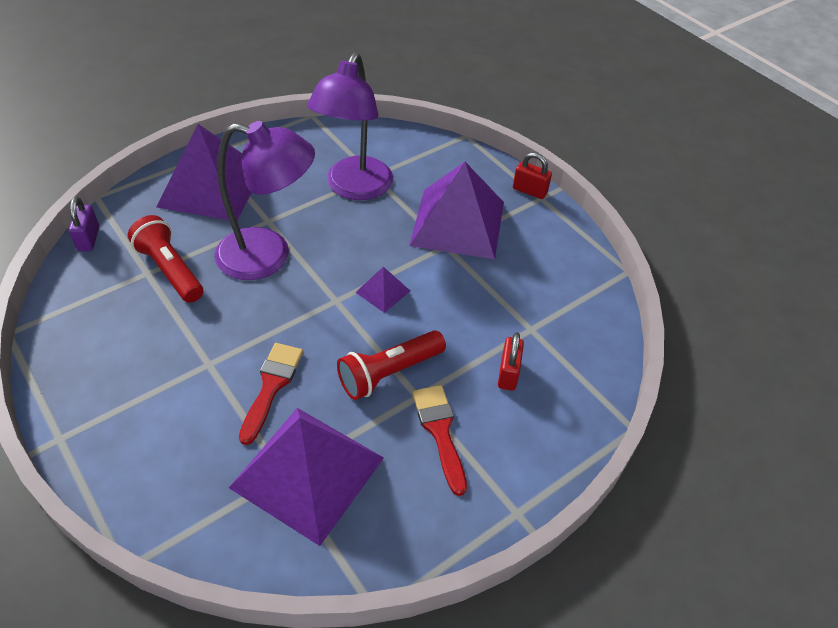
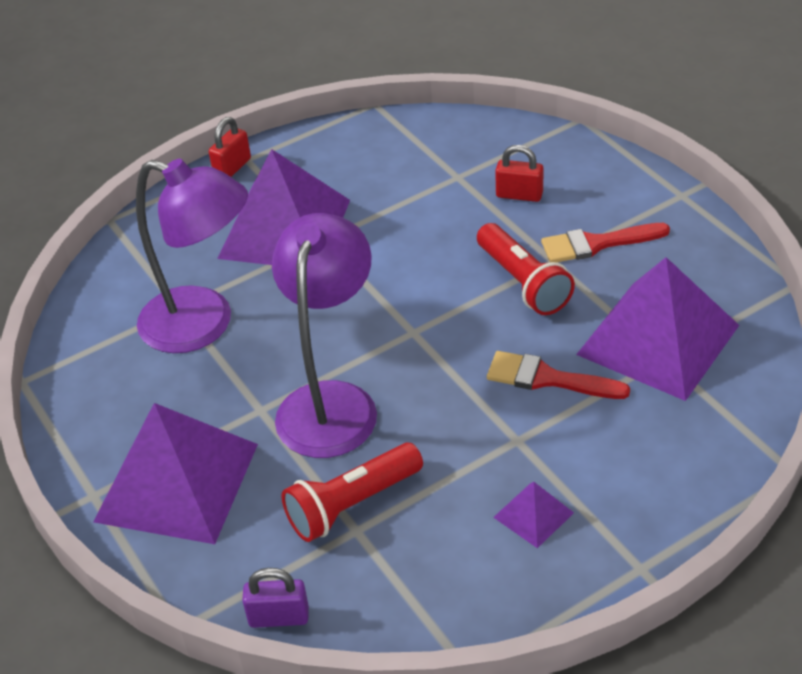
camera: 80 degrees left, 5 degrees down
purple pyramid [355,267,410,313] -> purple pyramid moved to [493,482,574,548]

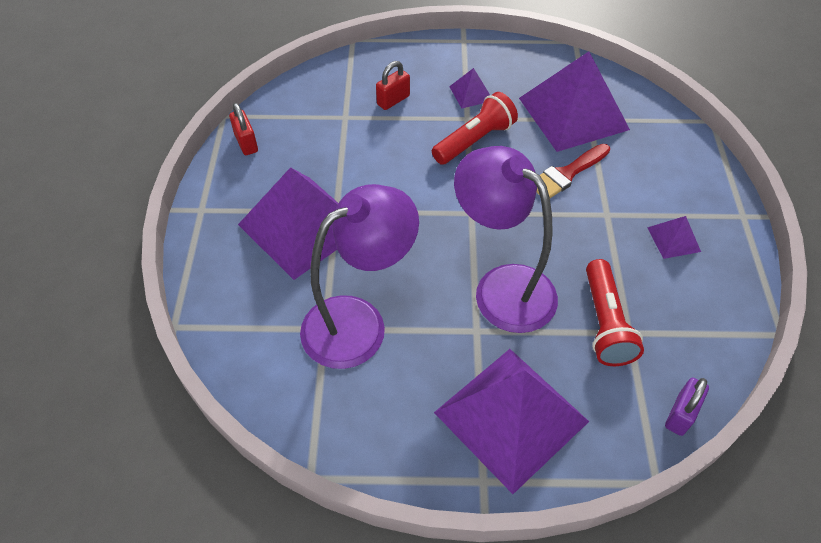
camera: 60 degrees left, 10 degrees up
red padlock [209,117,251,177] -> red padlock moved to [229,103,258,155]
red flashlight [477,223,575,315] -> red flashlight turned 45 degrees counterclockwise [432,92,518,165]
red brush [541,223,670,263] -> purple pyramid [449,68,490,108]

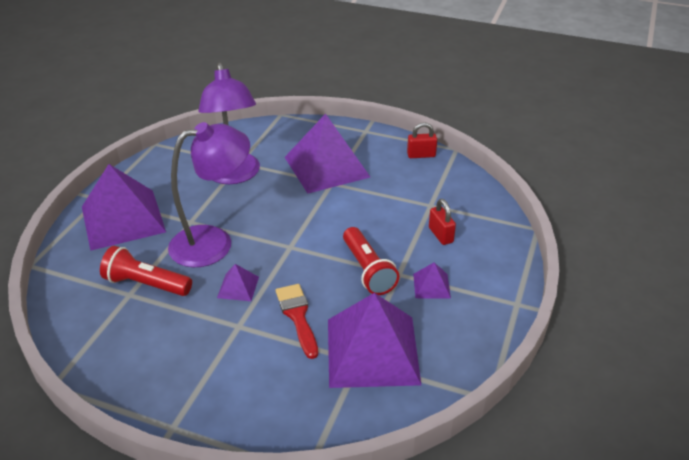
camera: 110 degrees right, 15 degrees down
purple pyramid [647,216,701,259] -> purple pyramid moved to [217,264,259,301]
purple padlock [665,378,709,436] -> none

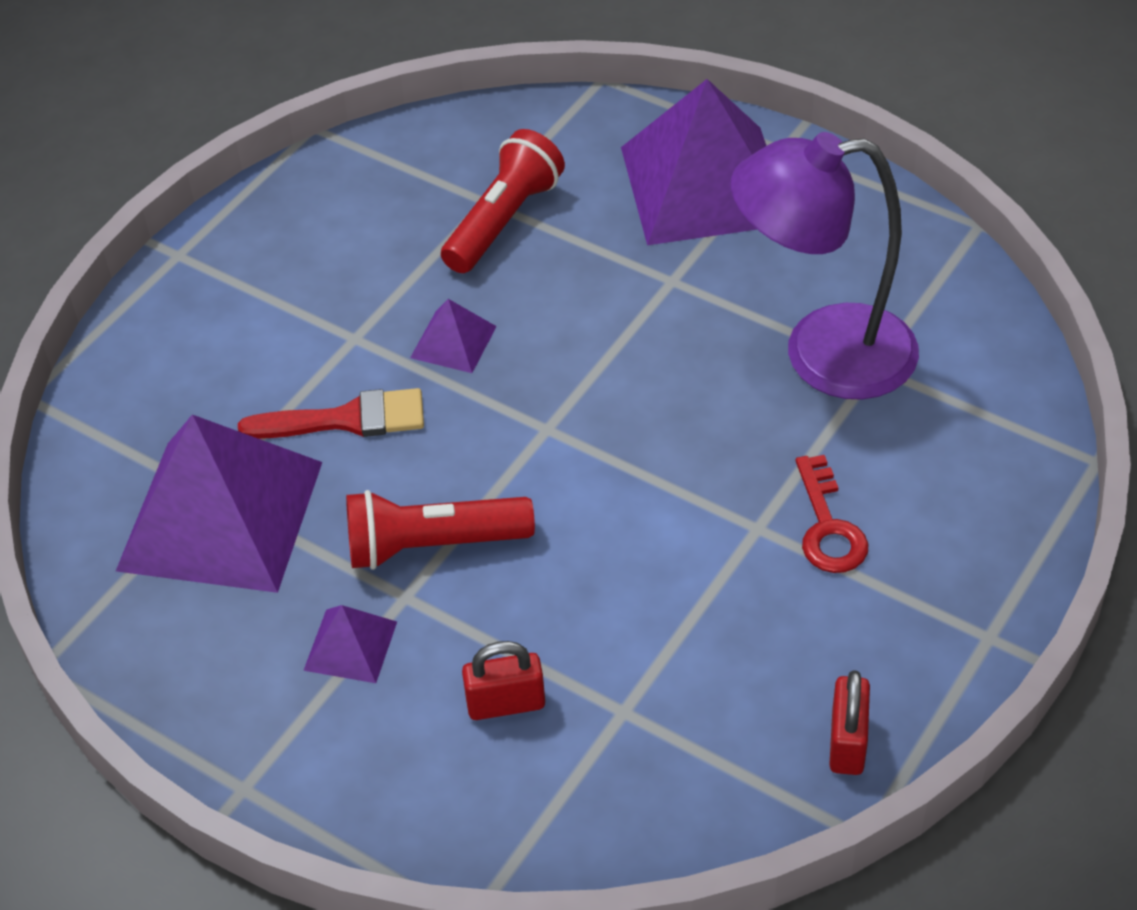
camera: 105 degrees right, 10 degrees up
purple lamp [168,122,250,267] -> none
purple pyramid [285,113,370,193] -> red key [796,455,868,573]

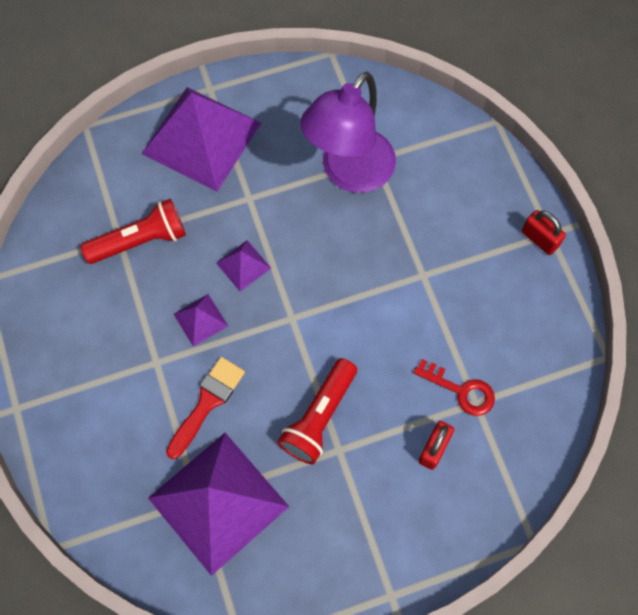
camera: 55 degrees left, 20 degrees up
purple pyramid [303,605,397,683] -> purple pyramid moved to [216,240,271,291]
red flashlight [441,129,565,273] -> red flashlight turned 90 degrees clockwise [81,199,186,264]
red key [796,455,868,573] -> red key moved to [413,359,495,416]
red padlock [829,670,870,775] -> red padlock moved to [522,210,566,255]

